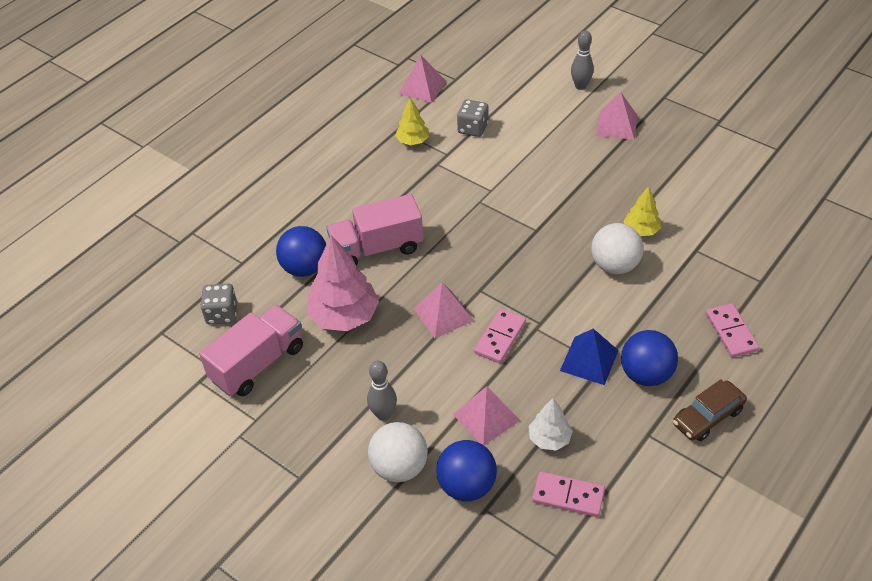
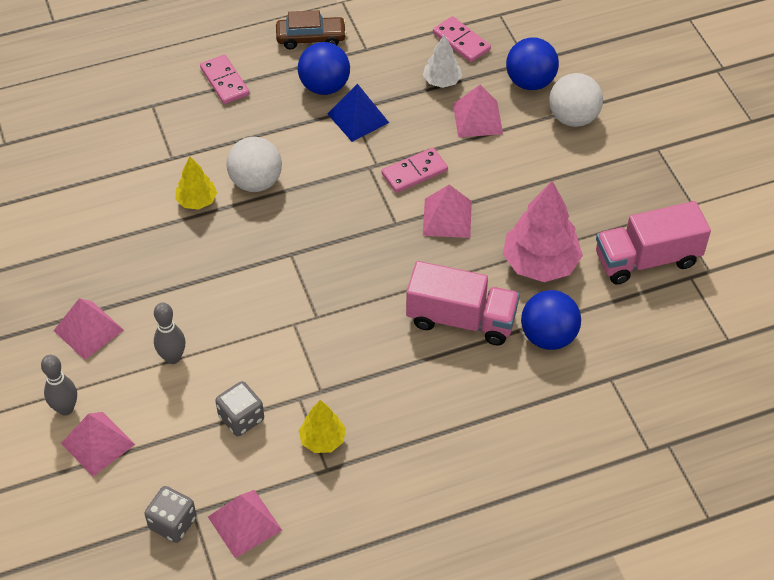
camera: 150 degrees left, 5 degrees up
grey dice [200,283,237,325] -> grey dice moved to [144,486,197,543]
grey bowling pin [367,361,397,421] -> grey bowling pin moved to [154,302,185,364]
pink domino [706,303,759,358] -> pink domino turned 45 degrees counterclockwise [200,54,250,104]
none -> pink pyramid [61,412,135,477]

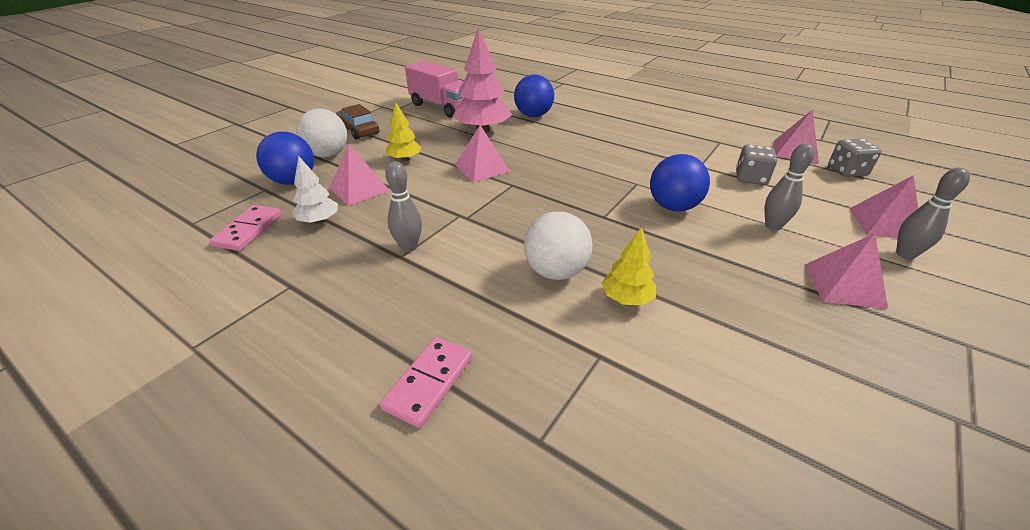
camera: 125 degrees left, 15 degrees down
brown car [276,10,347,49] -> brown car moved to [336,104,379,139]
blue ball [298,42,350,95] -> blue ball moved to [650,154,710,212]
yellow tree [299,400,346,453] -> yellow tree moved to [385,102,422,161]
blue pyramid [328,84,389,142] -> grey bowling pin [385,161,422,252]
pink domino [381,148,448,193] -> none
pink truck [406,261,520,345] -> none

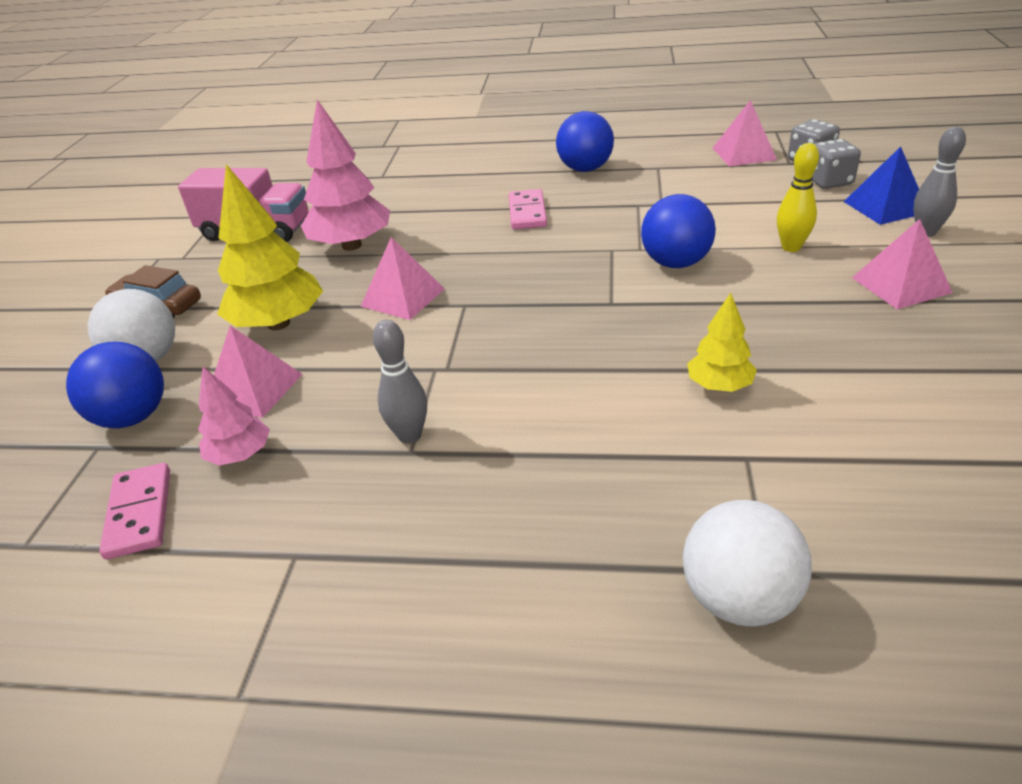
camera: 25 degrees left, 0 degrees up
white tree [292,156,338,224] -> pink tree [198,366,270,466]
pink domino [380,337,472,428] -> pink domino moved to [509,189,547,229]
yellow tree [385,102,422,161] -> yellow tree [217,164,323,330], size x1.83
blue ball [514,75,554,117] -> blue ball moved to [556,111,614,172]
white ball [524,212,593,280] -> white ball moved to [683,500,812,626]
grey dice [736,145,777,185] -> grey dice moved to [812,139,861,189]
grey bowling pin [765,143,815,230] -> yellow bowling pin [777,143,819,252]
pink pyramid [849,175,918,238] -> blue pyramid [844,147,919,225]

